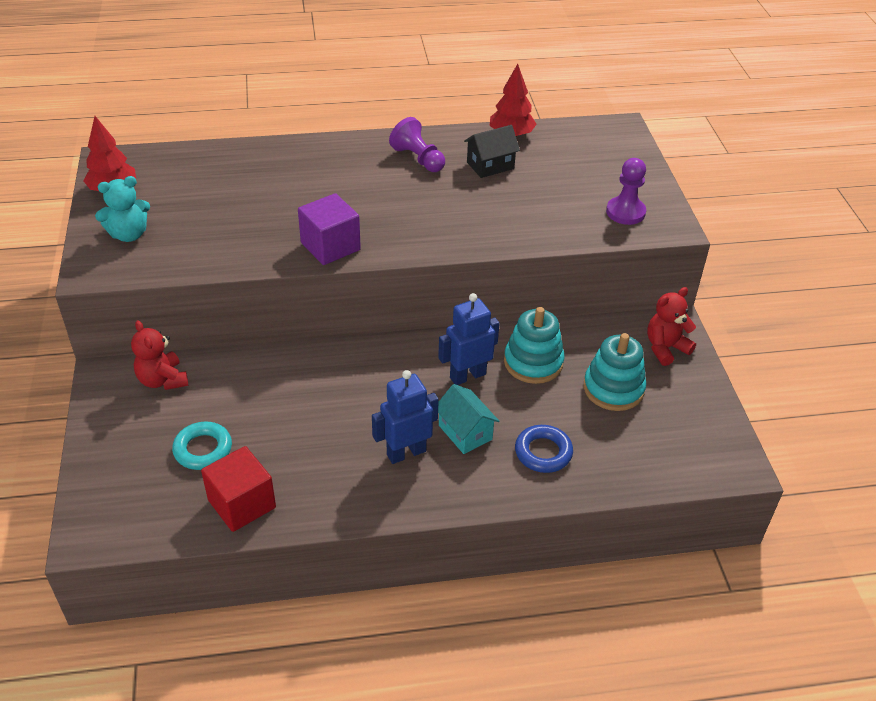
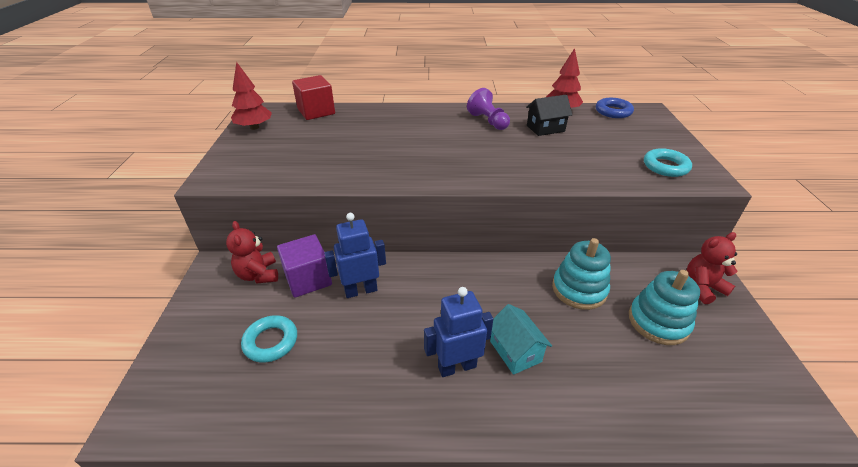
camera: 10 degrees right, 5 degrees down
turquoise teddy bear [95,176,150,242] -> none
red cube [201,446,276,532] -> red cube moved to [292,75,335,120]
purple cube [298,193,361,265] -> purple cube moved to [277,234,332,298]
blue robot [438,293,500,385] -> blue robot moved to [324,213,386,298]
blue ring [515,425,573,473] -> blue ring moved to [596,98,634,118]
purple pawn [606,158,646,225] -> turquoise ring [644,148,692,177]

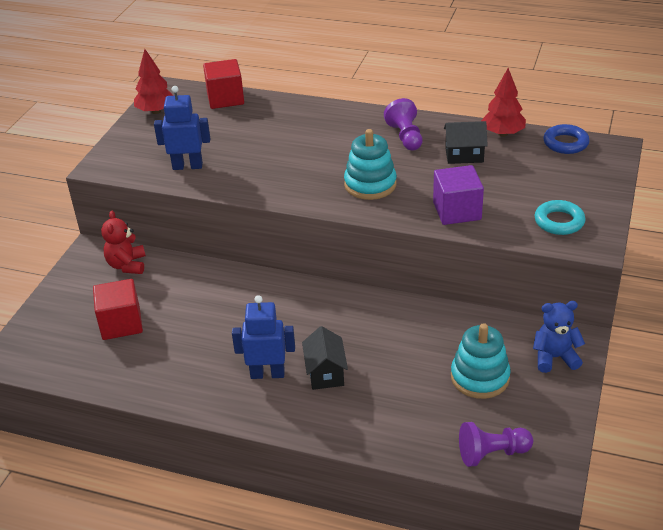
camera: 20 degrees right, 0 degrees up
turquoise ring [241,315,297,363] -> red cube [93,279,143,340]
purple cube [277,234,332,298] -> purple cube moved to [433,165,484,225]
blue robot [324,213,386,298] -> blue robot moved to [154,86,211,170]
turquoise house [490,304,552,375] -> black house [302,326,348,390]
turquoise stacking toy [552,238,611,310] -> turquoise stacking toy moved to [344,129,397,200]
red teddy bear [687,232,737,304] -> blue teddy bear [533,301,585,373]
none -> purple pawn [459,422,533,467]

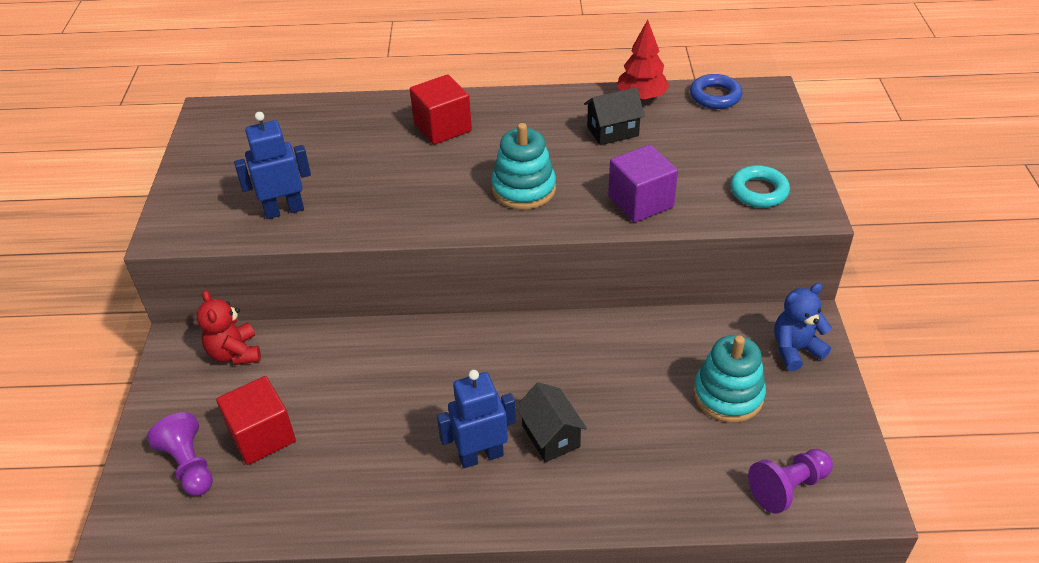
camera: 20 degrees left, 5 degrees up
red tree [134,49,174,114] -> none
red cube [203,59,244,109] -> red cube moved to [410,74,472,145]
purple pawn [384,98,423,151] -> purple pawn moved to [147,412,213,496]

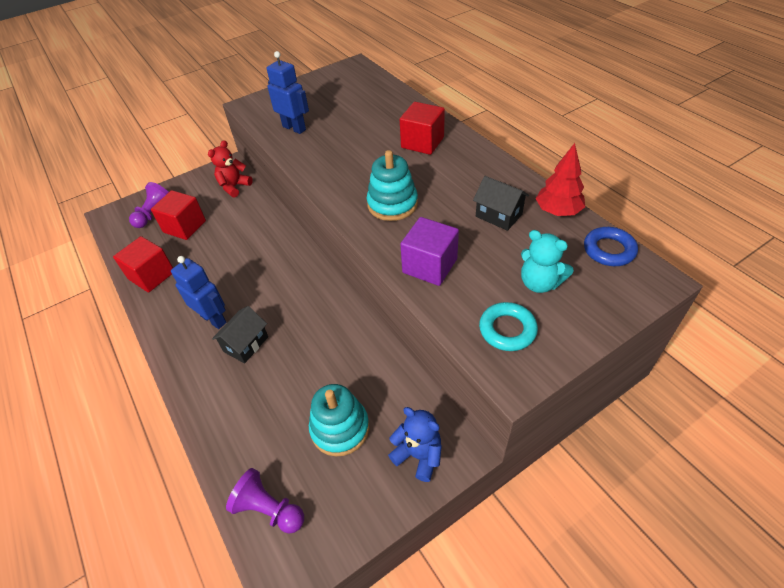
camera: 60 degrees right, 5 degrees up
none -> red cube [113,236,173,293]
none -> turquoise teddy bear [521,230,574,293]

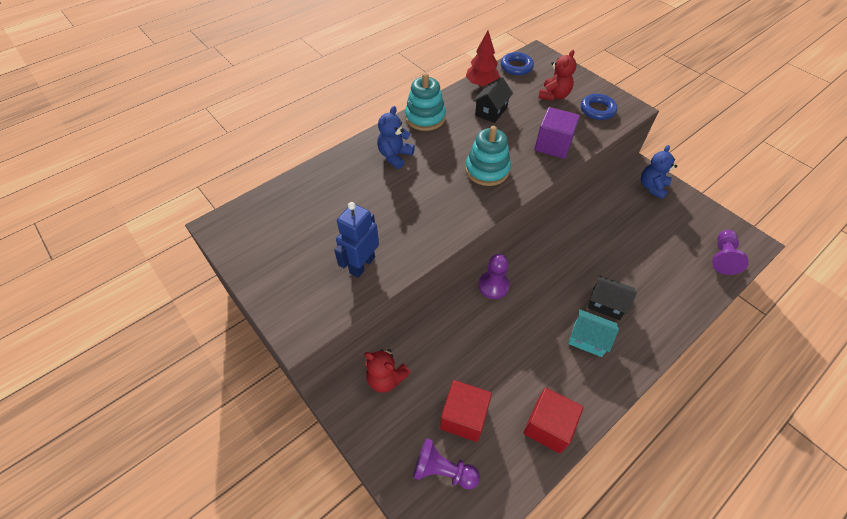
camera: 100 degrees left, 5 degrees up
blue robot [171,256,226,329] -> turquoise house [568,309,619,357]
turquoise stacking toy [309,384,369,456] -> turquoise stacking toy moved to [405,73,446,131]
red cube [400,102,445,155] -> blue teddy bear [377,106,415,169]
turquoise ring [479,302,538,351] -> blue ring [581,94,617,120]
turquoise teddy bear [521,230,574,293] -> red teddy bear [538,50,577,101]
none -> purple pawn [478,254,510,299]

